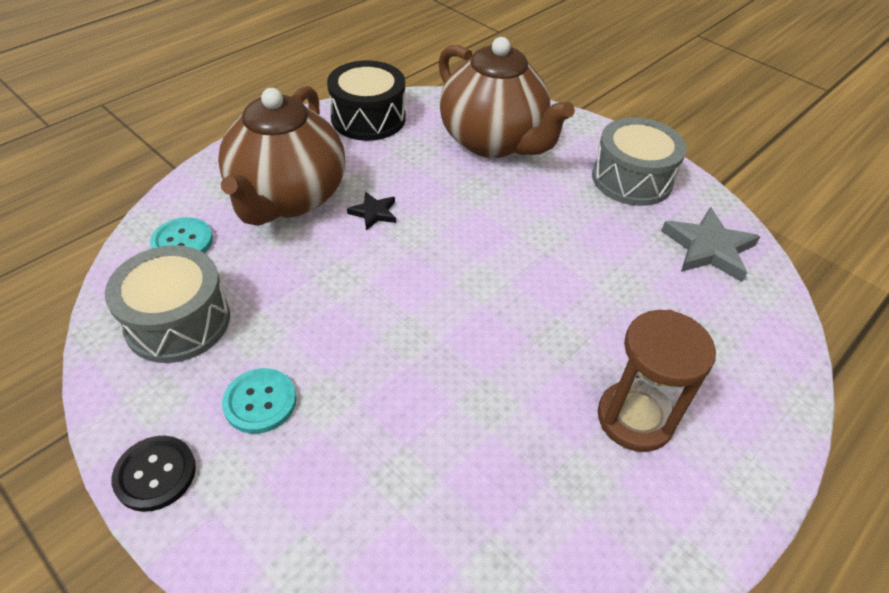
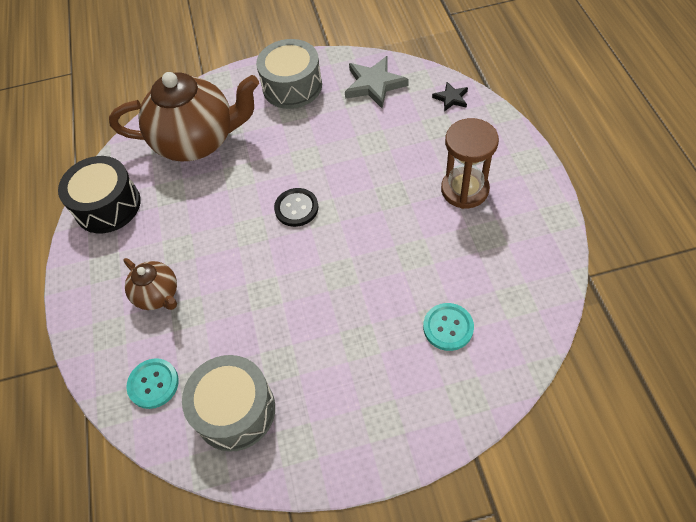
camera: 50 degrees left, 10 degrees up
black button [112,436,196,512] -> black button moved to [274,188,318,227]
brown teapot [218,86,345,226] -> brown teapot [123,258,177,310], size x0.49
turquoise button [222,368,296,434] -> turquoise button moved to [423,303,474,351]
black star [347,192,396,230] -> black star moved to [432,82,468,112]

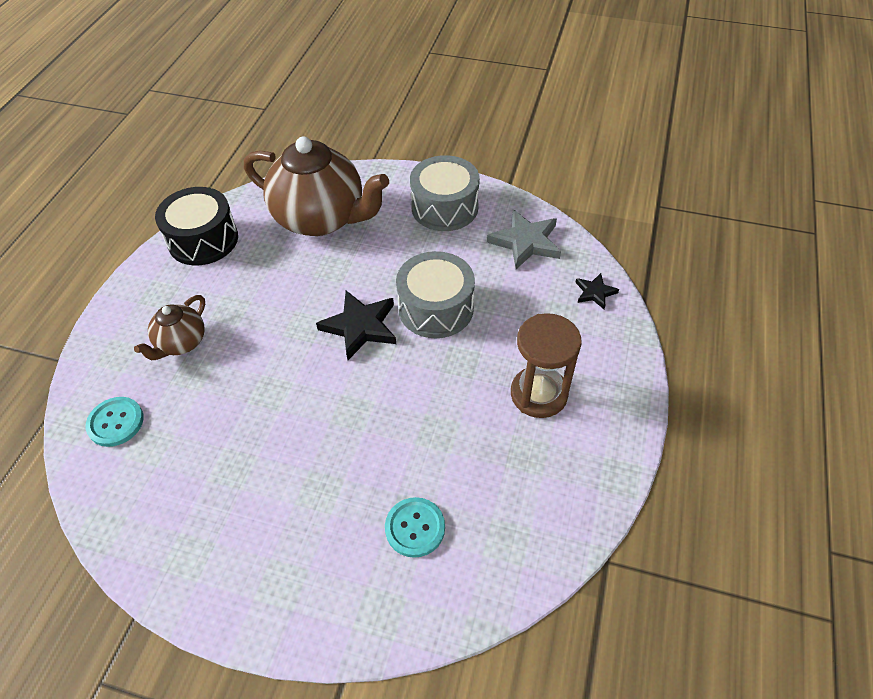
camera: 25 degrees right, 5 degrees down
brown teapot [123,258,177,310] -> brown teapot turned 45 degrees clockwise [134,295,205,360]
grey drum [182,355,275,452] -> grey drum moved to [396,251,475,338]
black button [274,188,318,227] -> black star [316,291,396,360]

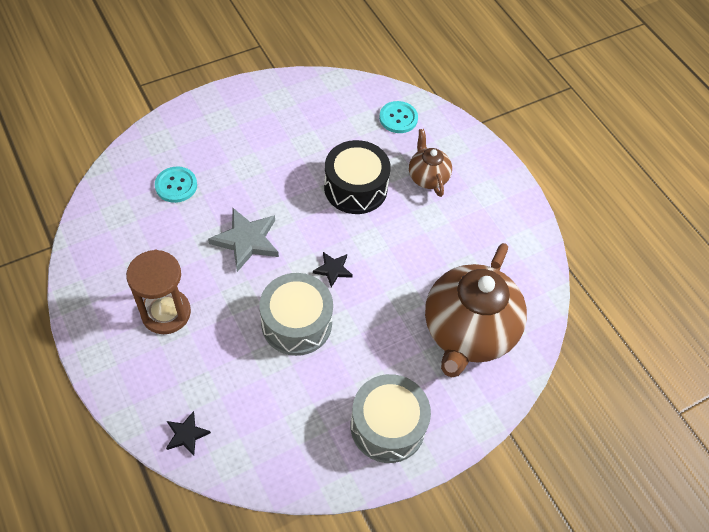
camera: 130 degrees right, 5 degrees up
black drum [155,187,238,266] -> black drum moved to [324,140,391,214]
brown teapot [244,136,389,236] -> brown teapot turned 45 degrees counterclockwise [425,243,527,378]
black star [316,291,396,360] -> black star [313,252,353,287], size x0.55
grey star [487,209,561,269] -> grey star moved to [208,208,279,272]

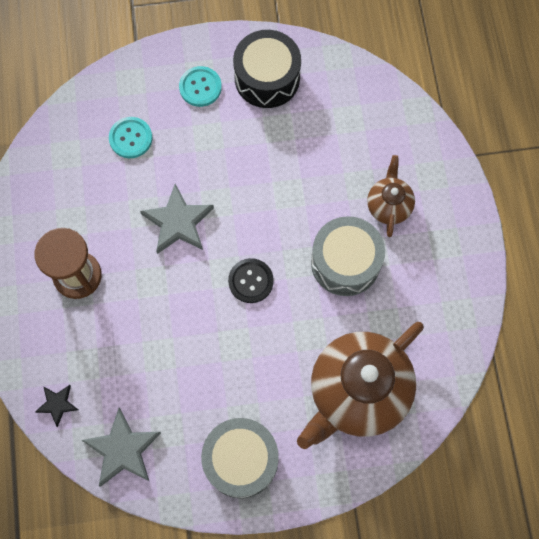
camera: 25 degrees right, 15 degrees up
grey drum [260,273,333,356] -> grey drum moved to [311,216,385,296]
black star [313,252,353,287] -> black button [228,258,274,303]
black drum [324,140,391,214] -> black drum moved to [233,30,301,108]
turquoise button [379,101,418,133] -> turquoise button moved to [179,66,222,107]
none -> grey star [81,408,161,487]

